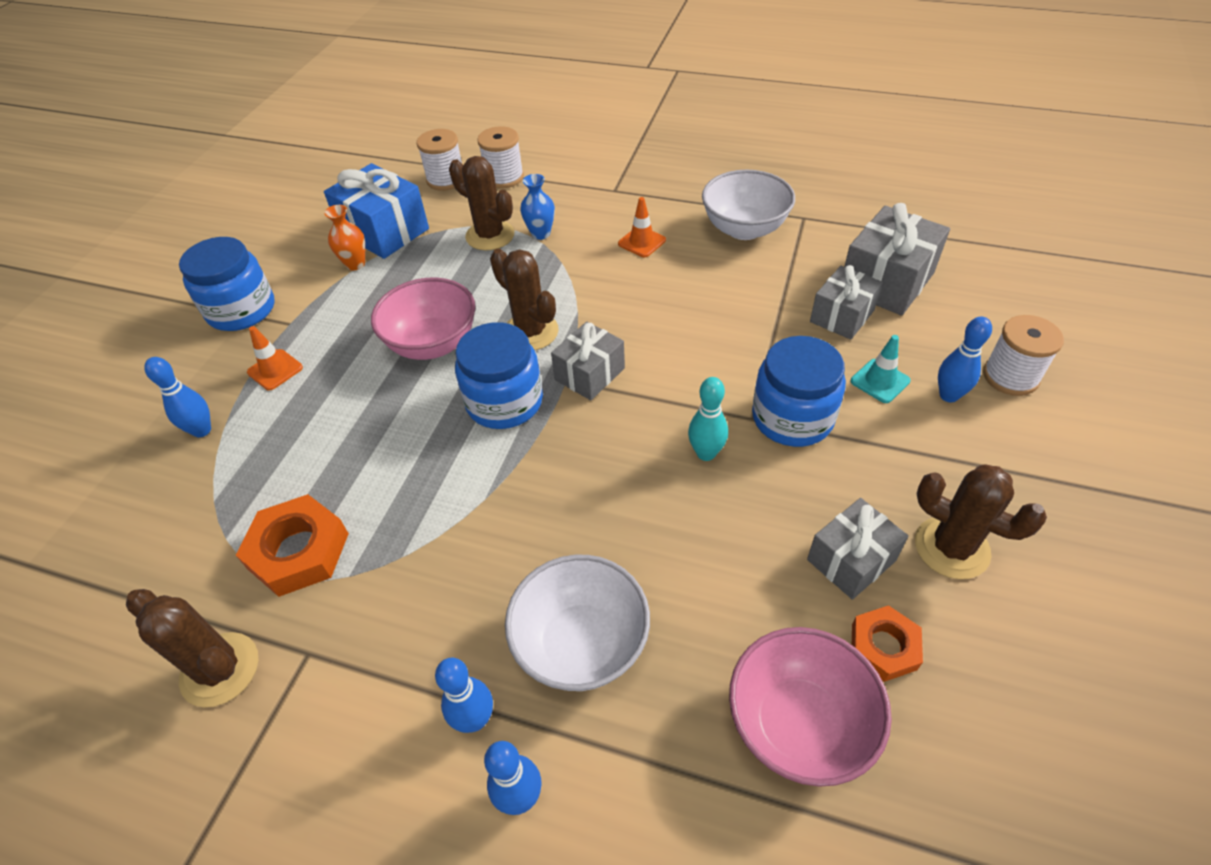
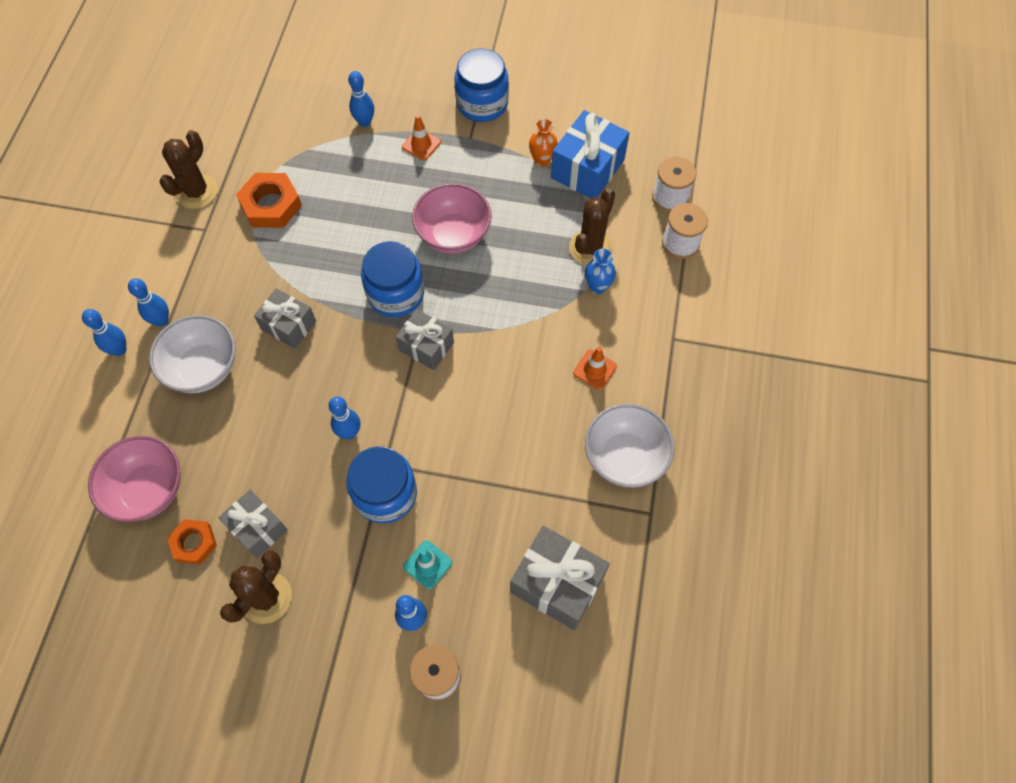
camera: 80 degrees right, 15 degrees up
brown cactus [490,248,559,350] -> none
turquoise bowling pin [688,377,728,461] -> blue bowling pin [329,397,360,439]
grey gift [810,265,883,340] -> grey gift moved to [254,288,316,349]

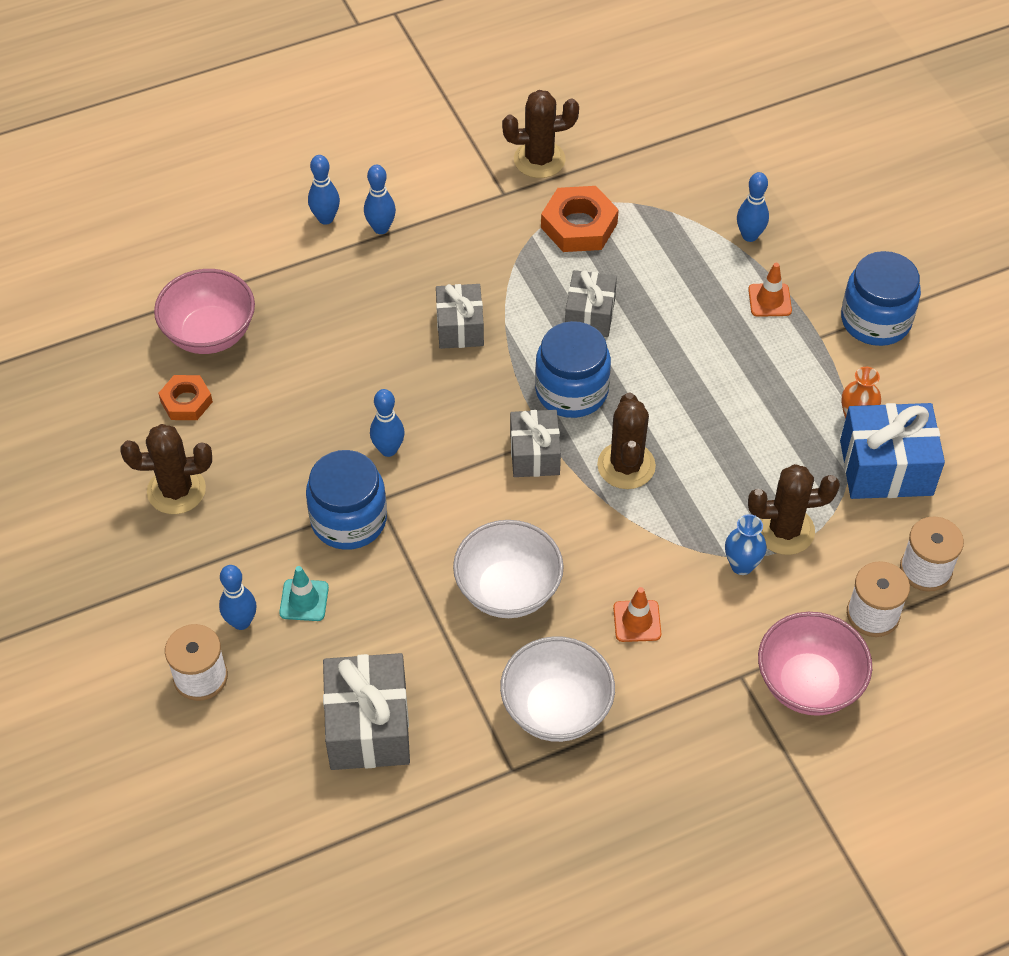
camera: 55 degrees right, 10 degrees down
white bowl [149,315,236,393] -> white bowl moved to [453,520,564,618]
grey gift [218,490,288,558] -> grey gift moved to [565,270,617,337]
pink bowl [412,183,492,254] -> pink bowl moved to [758,612,872,716]
none -> brown cactus [597,393,656,489]

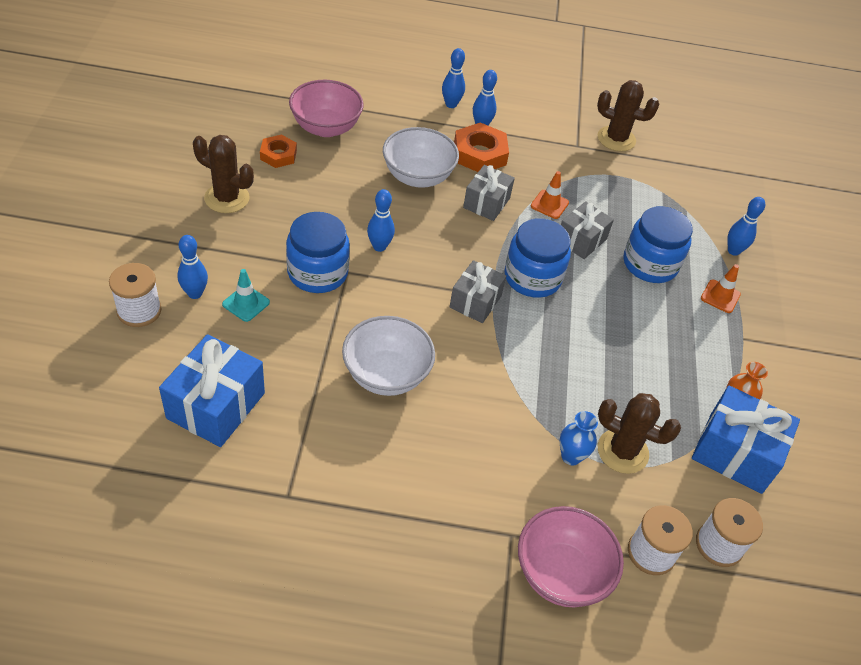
camera: 25 degrees right, 5 degrees down
grey gift [323,653,410,770] -> blue gift [159,334,265,447]
white bowl [500,636,615,742] -> white bowl moved to [383,127,459,188]
orange nut [541,186,619,252] -> orange nut moved to [454,123,509,172]
brown cactus [597,393,656,489] -> none
orange traffic cone [613,587,661,642] -> orange traffic cone moved to [531,171,569,219]
blue jar [841,251,921,346] -> blue jar moved to [623,206,693,283]

